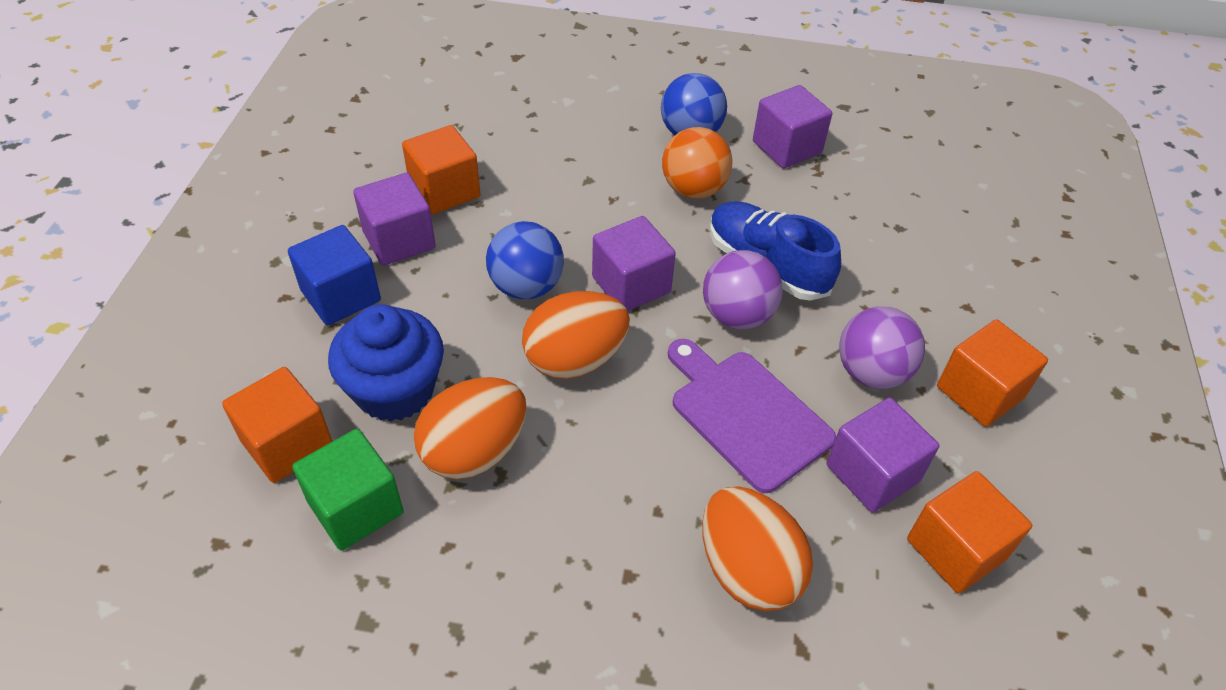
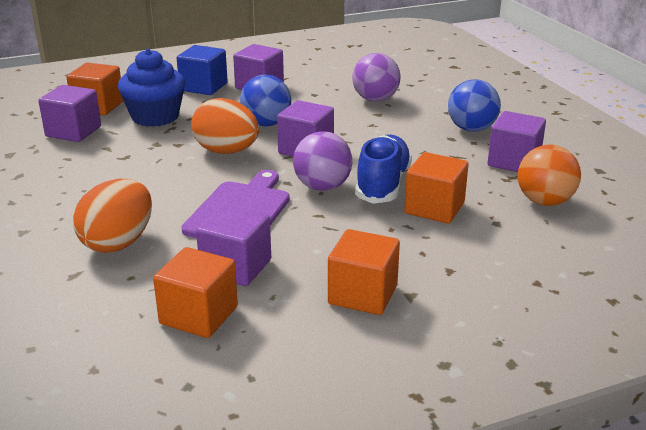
camera: 60 degrees right, 20 degrees down
green cube [292,429,404,551] -> purple cube [38,85,101,142]
orange cube [402,125,480,214] -> orange cube moved to [404,152,468,224]
orange egg [414,377,527,479] -> none
orange ball [662,127,732,199] -> orange ball moved to [518,145,581,206]
purple ball [839,306,925,389] -> purple ball moved to [352,53,401,102]

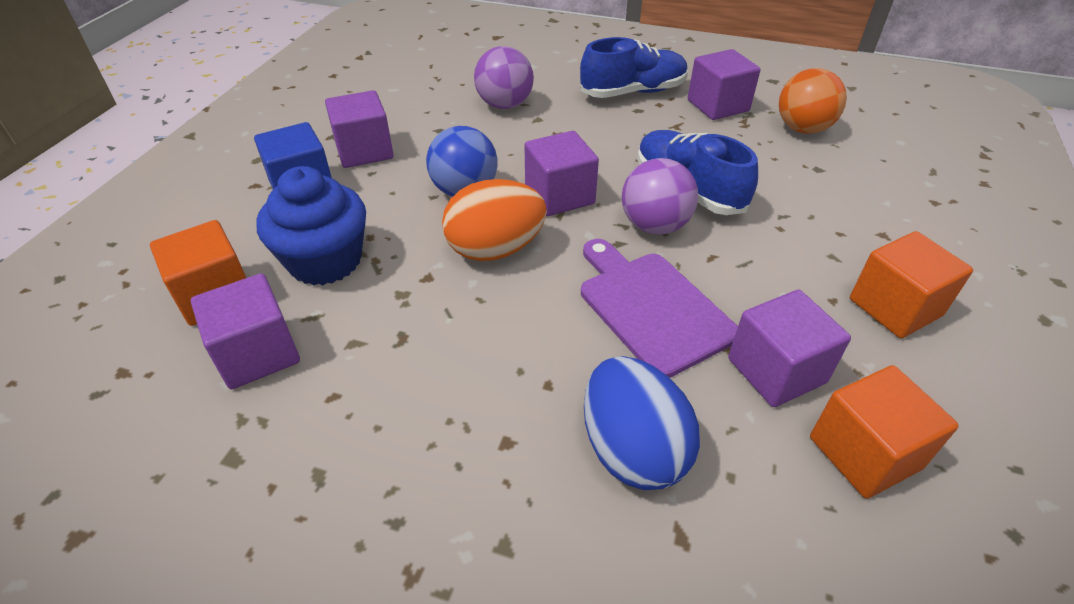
camera: 50 degrees left, 15 degrees up
orange egg [73,179,152,253] -> blue egg [584,356,700,490]
orange cube [404,152,468,224] -> none
blue ball [448,79,501,132] -> blue shoe [580,37,688,98]

